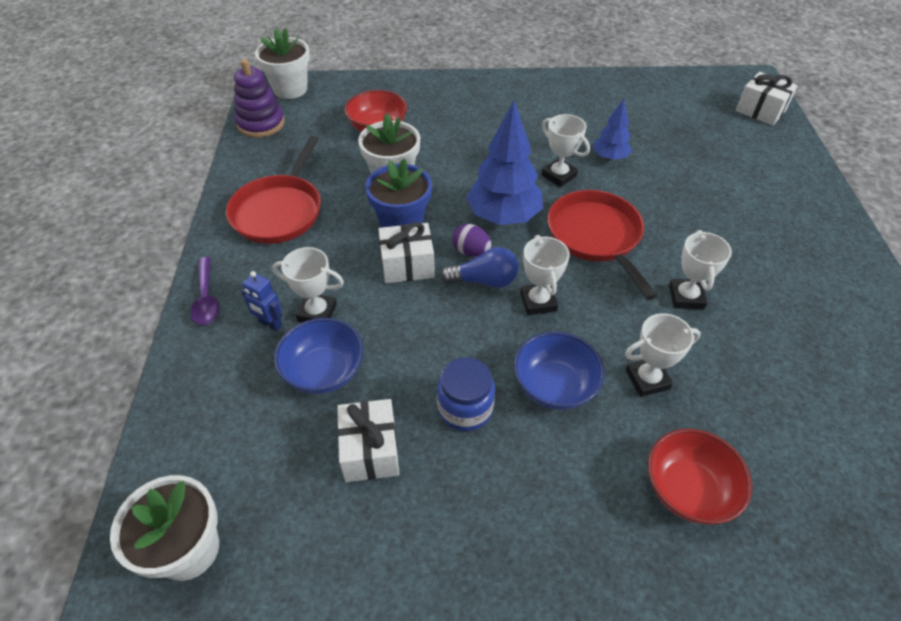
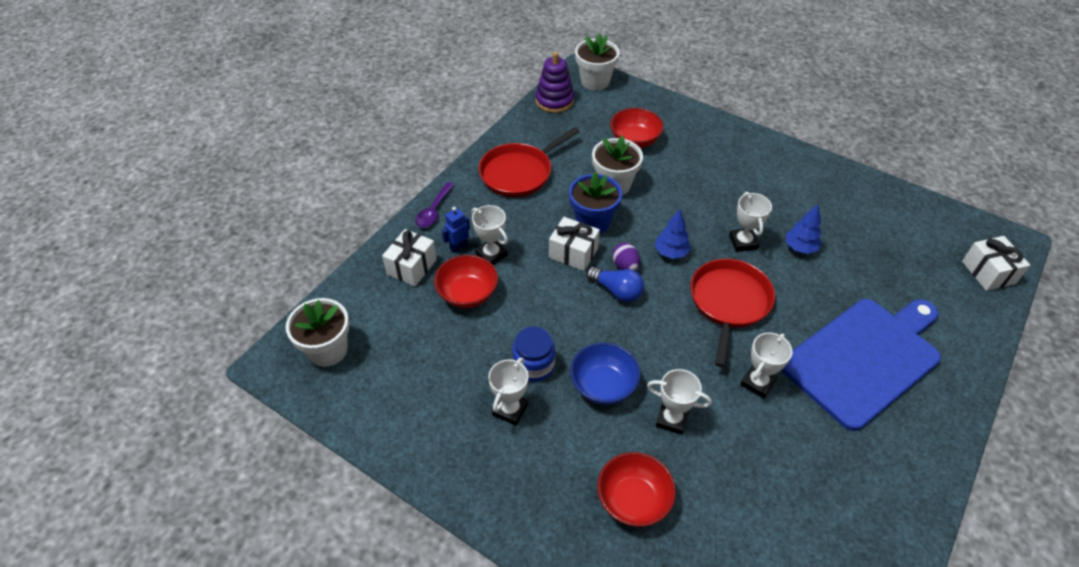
camera: 35 degrees right, 0 degrees up
blue robot [241,271,282,331] -> blue robot turned 75 degrees clockwise [442,207,470,253]
blue bowl [274,318,364,394] -> red bowl [434,255,498,308]
white gift [337,399,399,482] -> white gift moved to [382,229,437,286]
blue tree [466,101,543,225] -> blue tree [655,209,691,259], size x0.55
white trophy [520,235,570,315] -> white trophy moved to [488,358,528,426]
none -> blue cutting board [781,299,941,431]

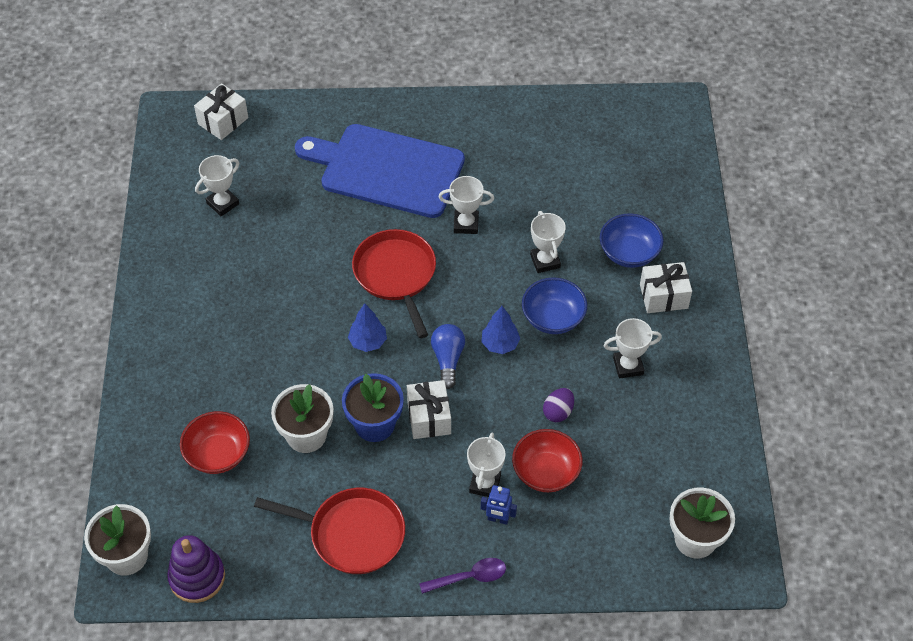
camera: 125 degrees left, 5 degrees up
white gift [382,229,437,286] -> white gift moved to [640,262,692,313]
blue jar [512,326,555,382] -> none
red bowl [597,452,676,527] -> blue bowl [600,213,664,268]
purple egg [612,243,640,271] -> purple egg moved to [543,388,574,422]
red pan [690,259,775,367] -> red pan turned 90 degrees clockwise [352,229,436,338]
white trophy [729,192,772,252] -> white trophy moved to [195,155,239,216]
blue tree [786,204,822,254] -> blue tree moved to [481,306,520,354]

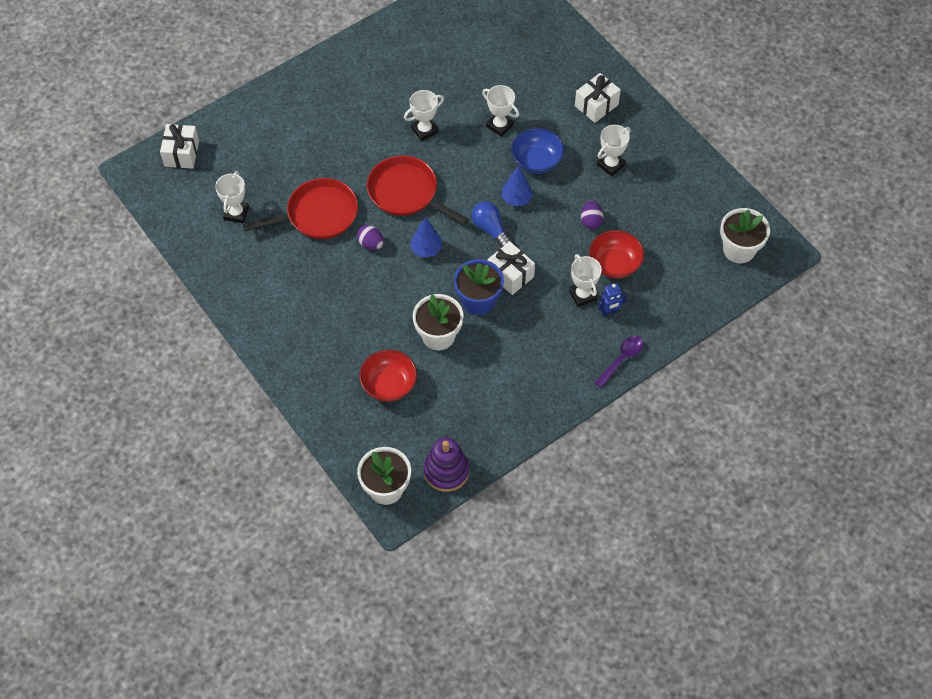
camera: 35 degrees left, 5 degrees up
red pan [254,488,405,574] -> red pan moved to [243,178,358,239]
blue cutting board [295,124,465,218] -> none
blue bowl [600,213,664,268] -> none
none -> purple egg [357,225,384,250]

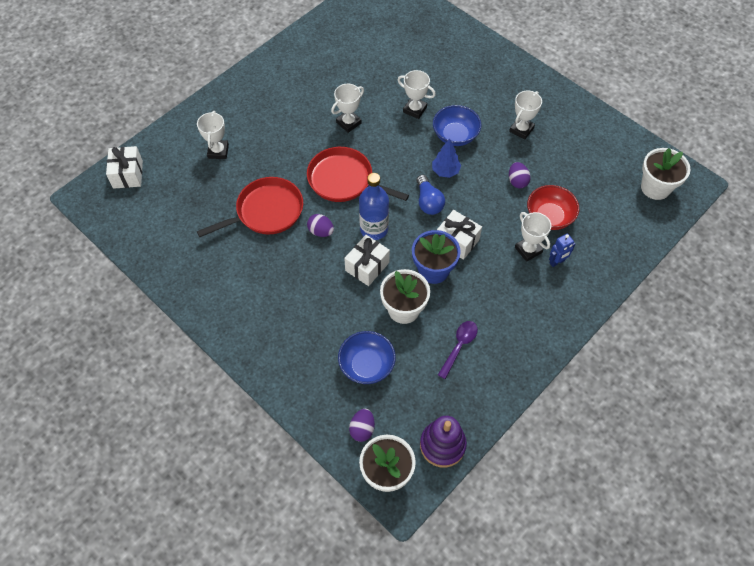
camera: 10 degrees left, 0 degrees up
white trophy [215,171,249,224] -> white trophy moved to [197,111,229,159]
red bowl [359,349,417,402] -> blue bowl [338,331,396,384]
blue tree [410,218,442,258] -> blue bottle [359,173,389,240]
blue light bulb [472,201,512,248] -> blue light bulb turned 150 degrees counterclockwise [416,175,445,215]
white gift [575,73,621,123] -> white gift moved to [344,235,390,286]
purple spoon [595,336,643,388] -> purple spoon moved to [438,321,478,379]
none -> purple egg [349,409,375,442]

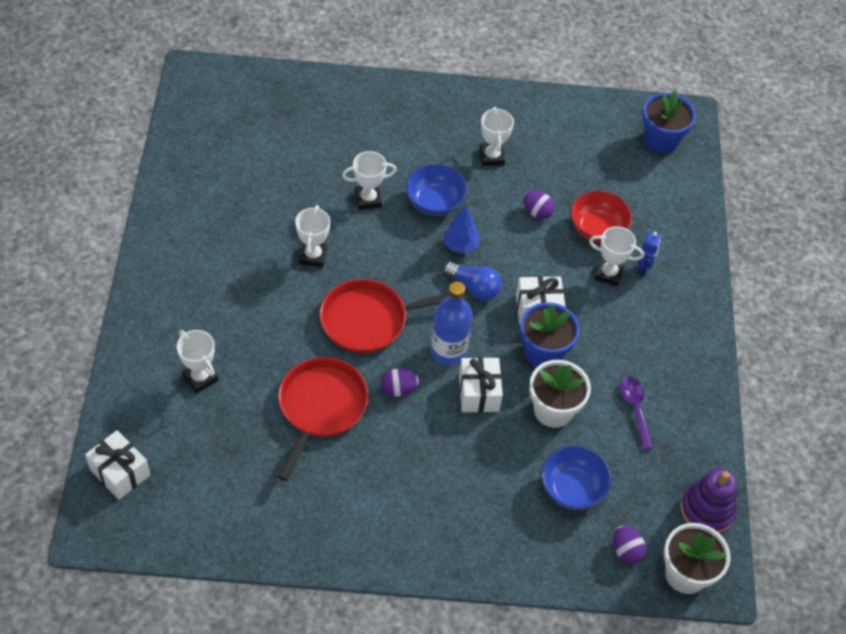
camera: 45 degrees left, 5 degrees down
white flower pot [641,148,690,200] -> blue flower pot [642,90,696,154]

